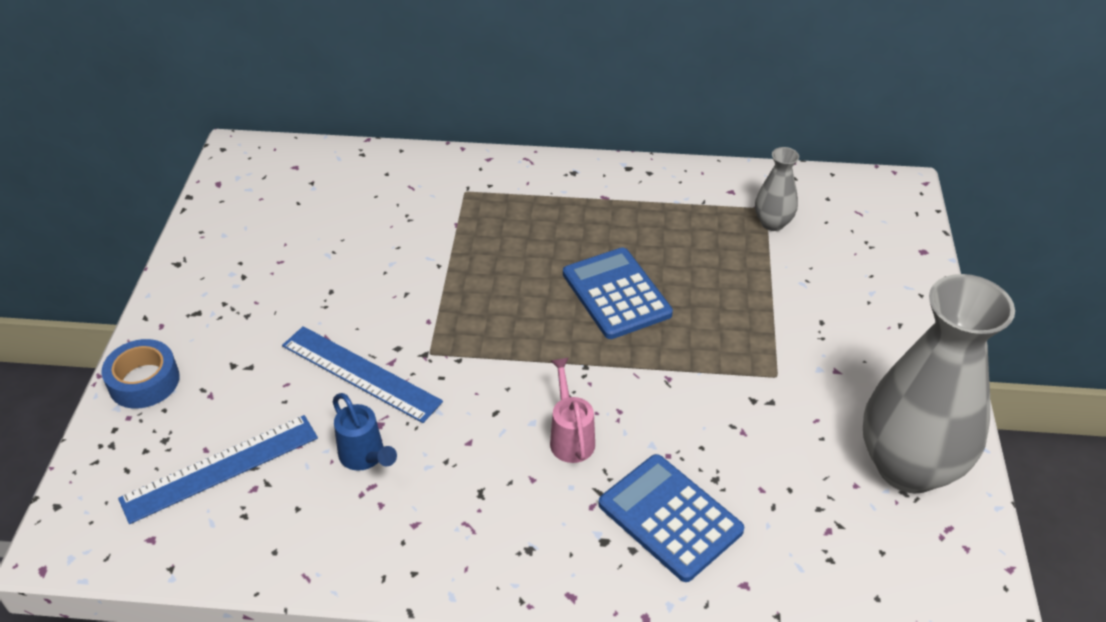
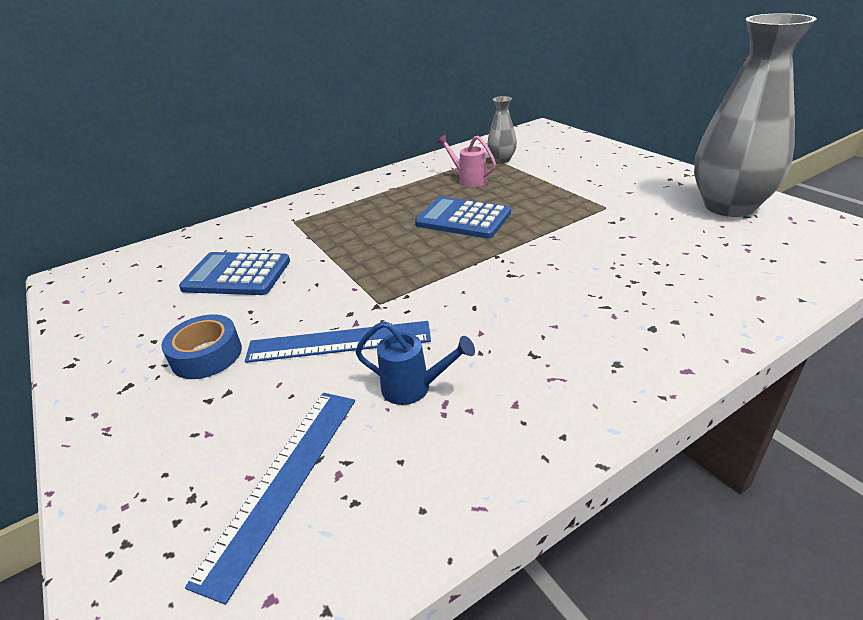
camera: 35 degrees left, 10 degrees down
blue tape [101,339,180,408] -> blue tape moved to [161,314,242,379]
pink watering can [550,358,595,463] -> pink watering can moved to [437,135,496,187]
blue calculator [598,454,744,582] -> blue calculator moved to [179,252,290,295]

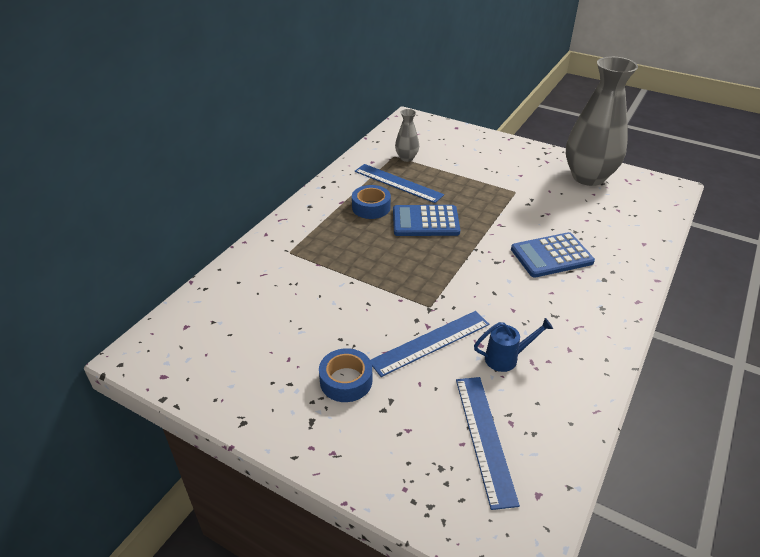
camera: 30 degrees left, 5 degrees up
blue calculator [179,252,290,295] -> blue calculator moved to [511,232,595,278]
pink watering can [437,135,496,187] -> blue ruler [354,164,444,203]
none -> blue tape [352,185,391,219]

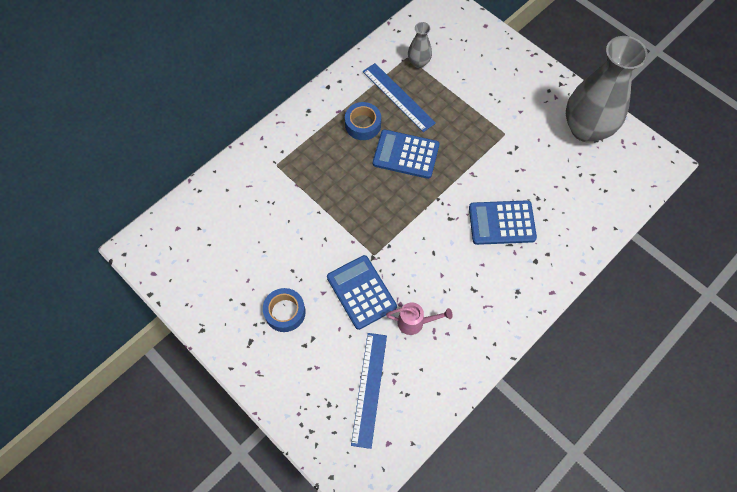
camera: 15 degrees right, 25 degrees up
blue ruler [370,311,489,377] -> blue calculator [327,255,397,330]
blue watering can [474,318,553,372] -> pink watering can [386,302,453,335]

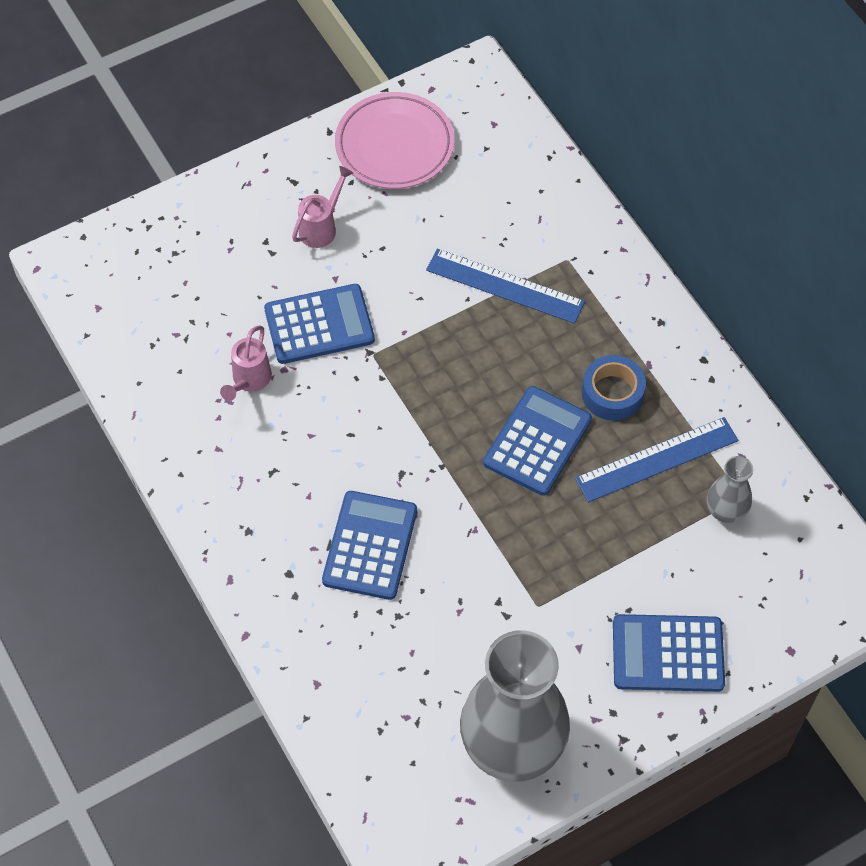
camera: 105 degrees right, 5 degrees down
blue tape [263,288,306,332] -> pink watering can [292,166,353,248]
blue ruler [351,333,387,449] -> blue ruler moved to [426,249,585,324]
none -> pink plate [335,92,454,189]
none -> blue calculator [613,614,725,692]

